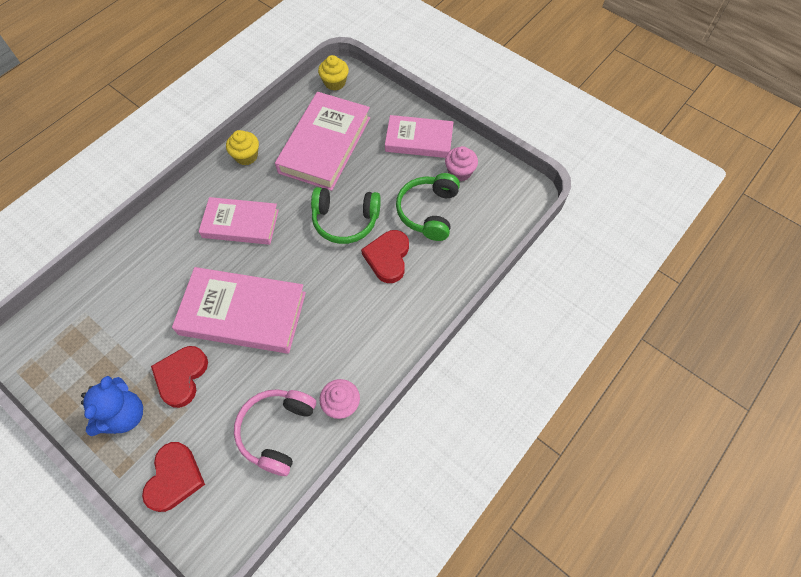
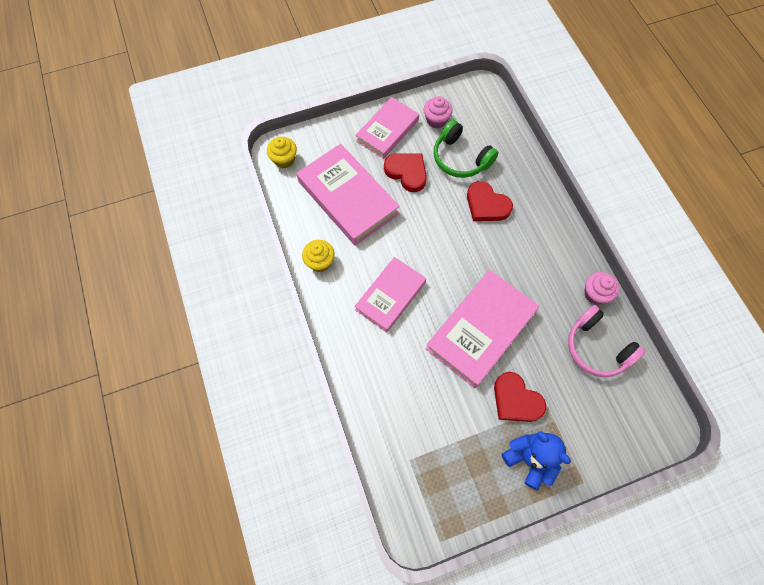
camera: 60 degrees left, 5 degrees up
red heart [142,442,205,512] -> red heart moved to [384,153,427,192]
green headphones [311,187,381,244] -> none

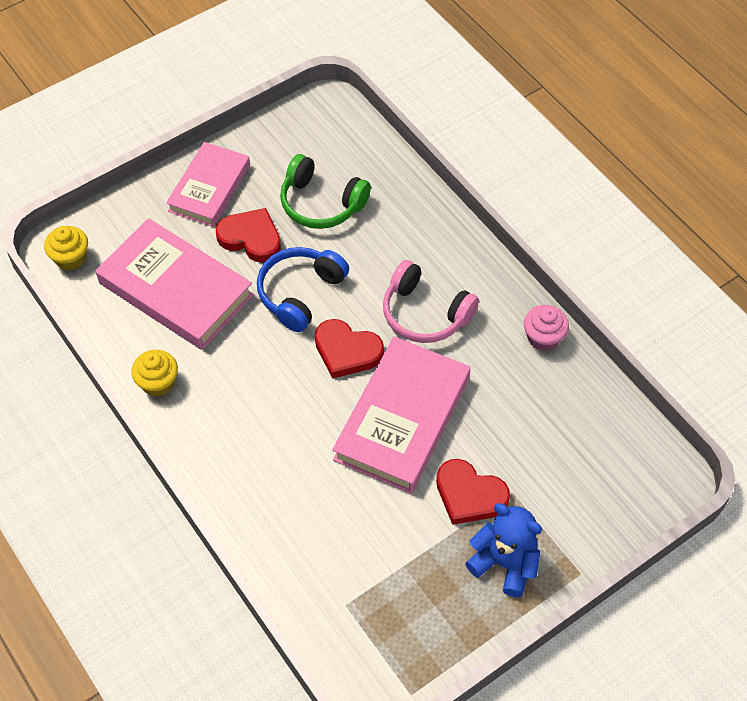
camera: 15 degrees left, 10 degrees down
pink book [354,257,426,332] -> none
pink cupcake [423,96,453,128] -> none
red heart [467,181,513,221] -> red heart moved to [315,319,384,379]
pink headphones [568,305,645,377] -> pink headphones moved to [383,260,479,343]
none -> blue headphones [257,247,349,332]

